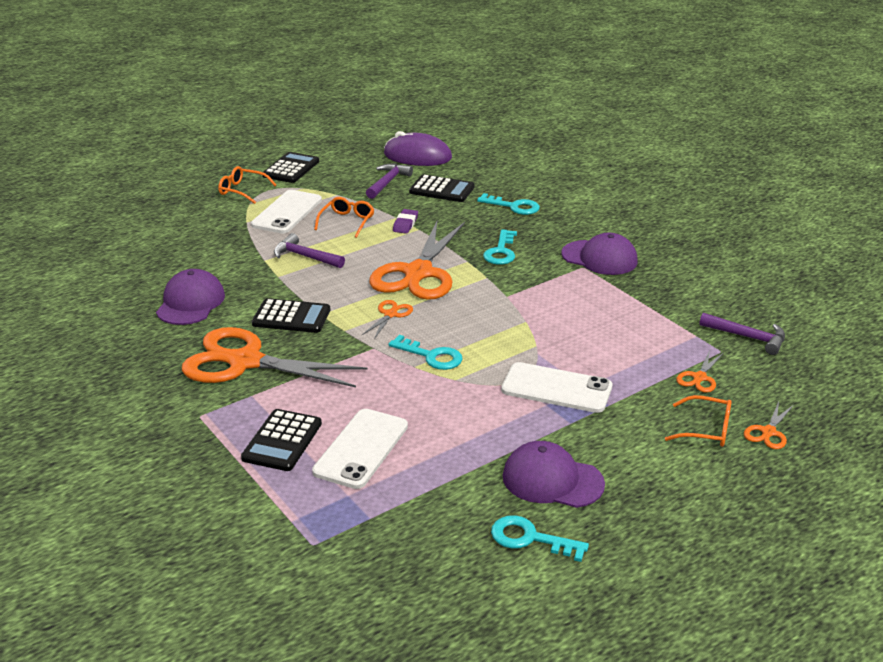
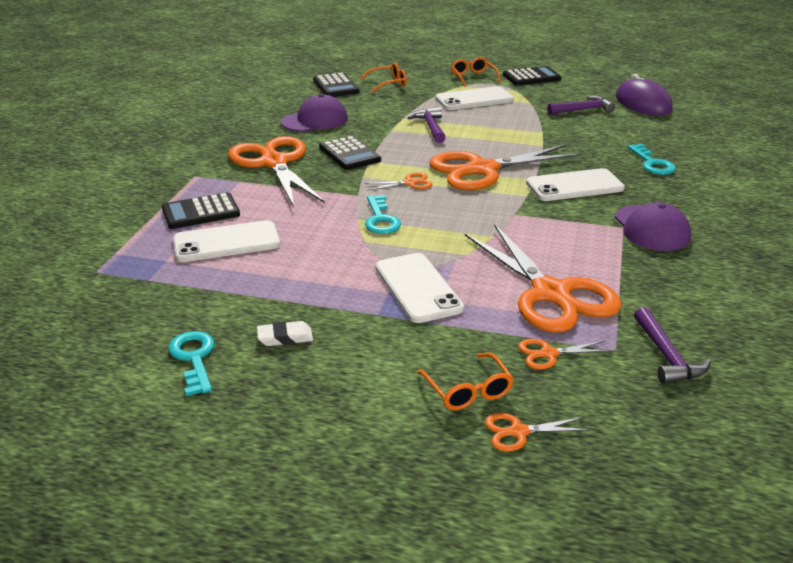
camera: 50 degrees right, 0 degrees up
orange glasses [314,197,374,238] -> orange glasses moved to [360,63,407,93]
purple eraser [393,209,418,234] -> none
black calculator [409,174,475,202] -> black calculator moved to [313,73,359,97]
turquoise key [483,229,517,265] -> white phone [526,168,625,201]
purple cap [503,441,605,508] -> white eraser [257,321,313,346]
none -> orange scissors [465,224,621,332]

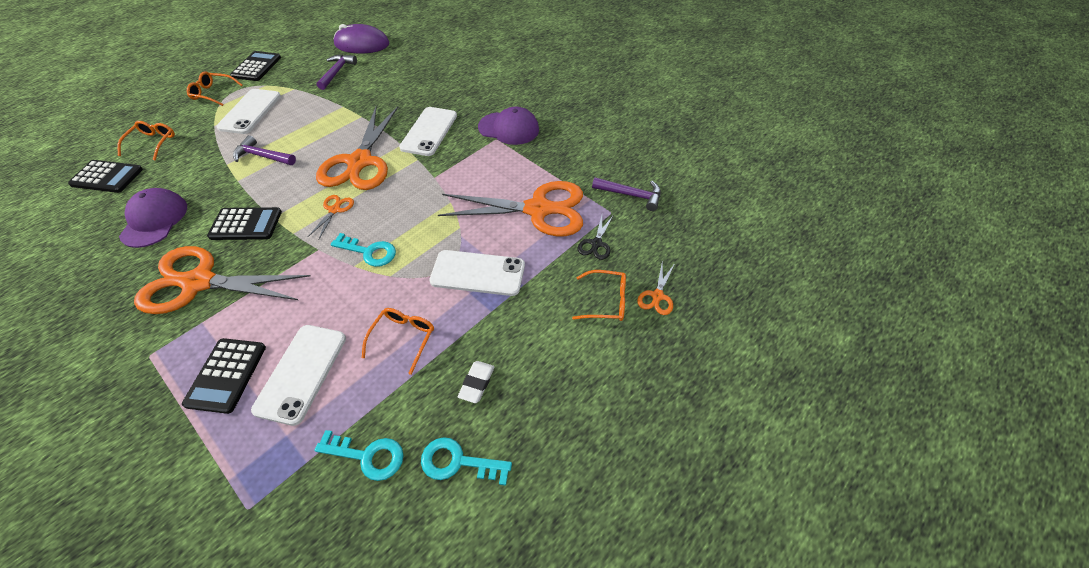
camera: 60 degrees left, 20 degrees up
orange scissors [518,339,612,370] -> black scissors [578,216,613,260]
turquoise key [627,144,676,175] -> turquoise key moved to [314,430,403,481]
none -> orange glasses [362,308,434,375]

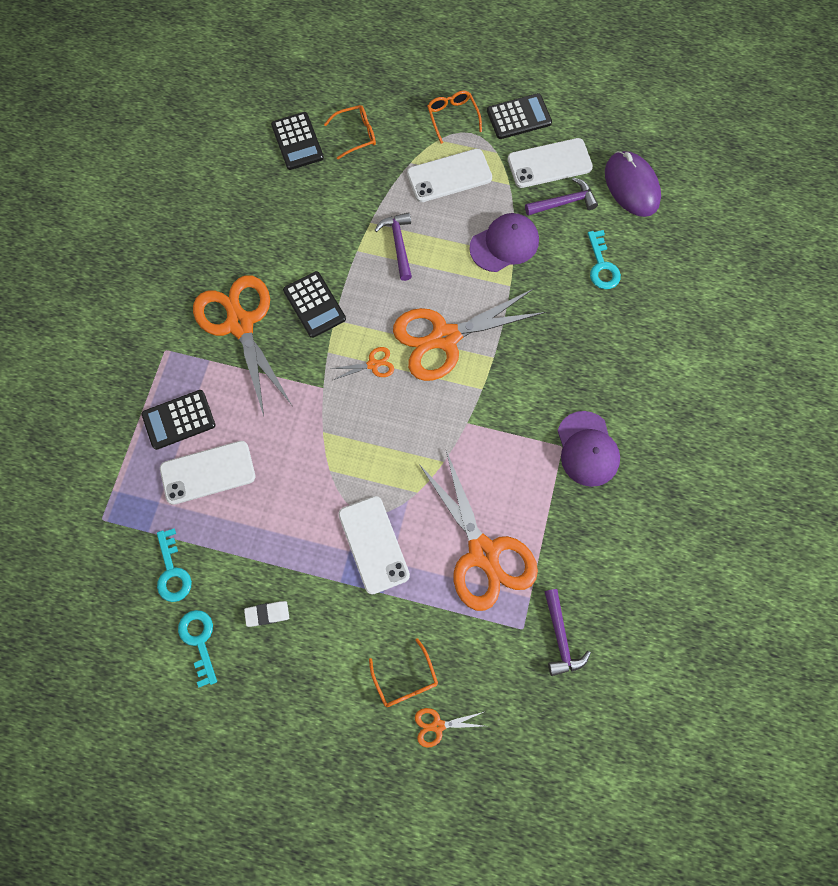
camera: 60 degrees right, 20 degrees up
purple cap [119,188,187,248] -> purple cap moved to [469,213,539,272]
turquoise key [331,233,396,267] -> turquoise key moved to [588,230,621,289]
orange glasses [362,308,434,375] -> none
white phone [399,107,457,156] -> white phone moved to [508,138,593,188]
black scissors [578,216,613,260] -> none

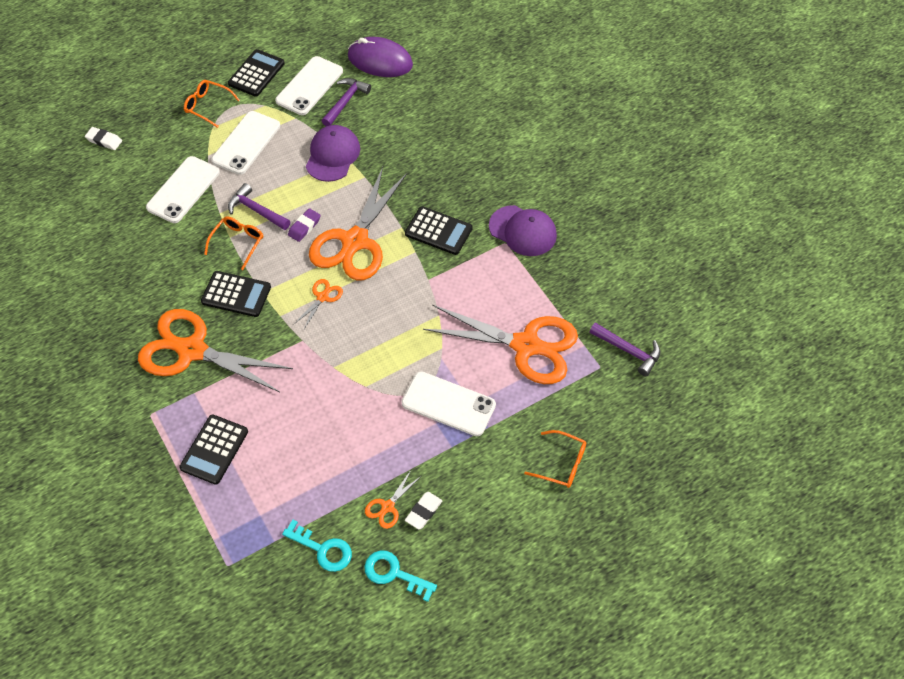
camera: 45 degrees left, 15 degrees down
white phone [160,441,255,505] -> white phone moved to [146,156,220,223]
black calculator [271,112,324,170] -> black calculator moved to [405,206,473,255]
orange glasses [324,105,376,159] -> orange glasses moved to [204,216,263,270]
orange scissors [415,708,483,748] -> orange scissors moved to [365,470,421,529]
turquoise key [588,230,621,289] -> none
none -> white eraser [85,127,122,150]
none -> purple eraser [288,208,321,242]

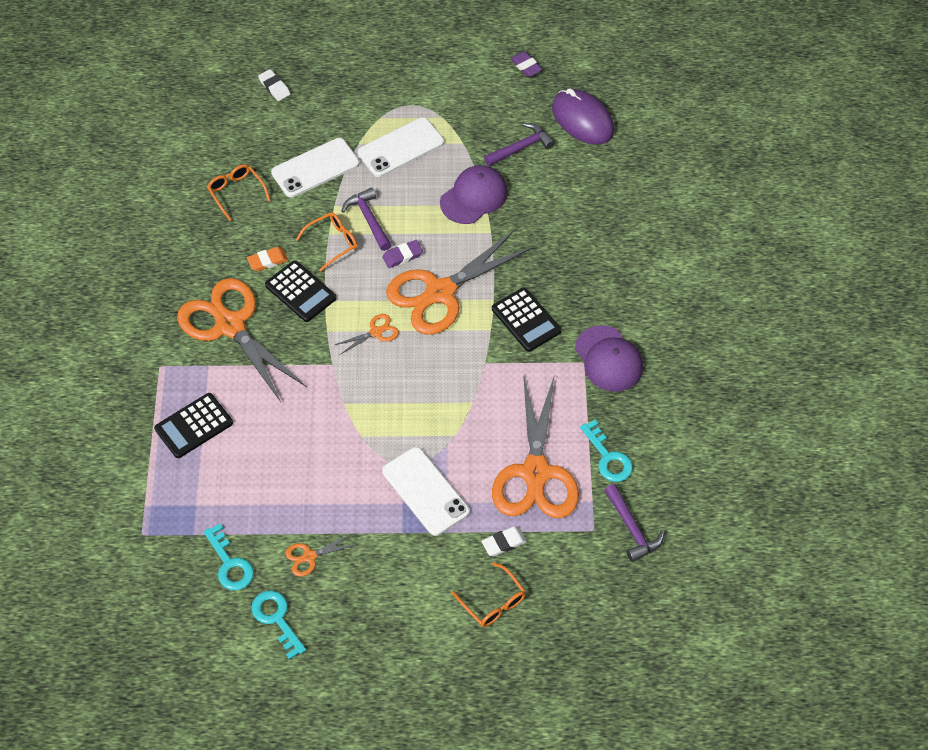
camera: 30 degrees right, 0 degrees up
orange glasses [184,80,240,128] -> orange glasses moved to [207,164,271,221]
black calculator [228,49,285,97] -> none
white phone [275,56,343,115] -> none
white eraser [405,492,442,530] -> white eraser moved to [482,526,527,556]
orange scissors [423,305,578,384] -> orange scissors turned 45 degrees clockwise [492,374,579,518]
none -> orange eraser [247,247,289,271]
none -> purple eraser [510,51,543,77]
none -> turquoise key [580,419,633,482]

